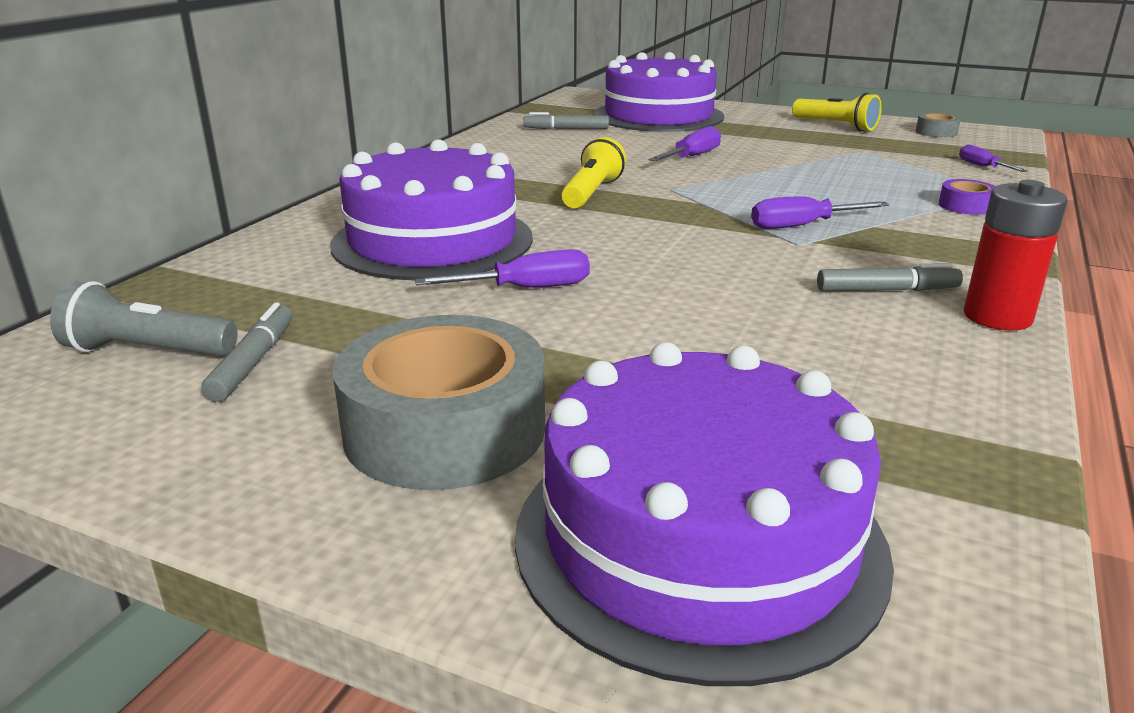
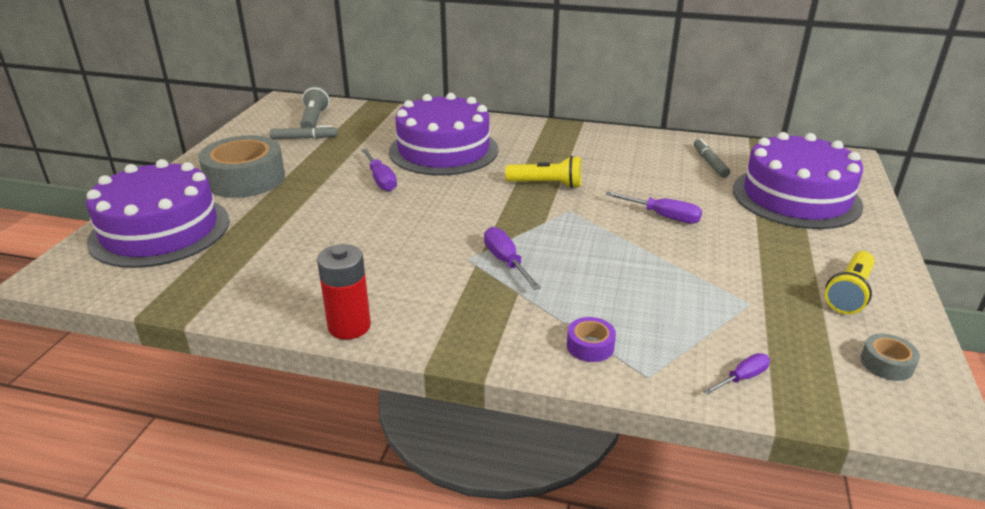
camera: 80 degrees right, 5 degrees up
grey marker [817,263,963,291] -> none

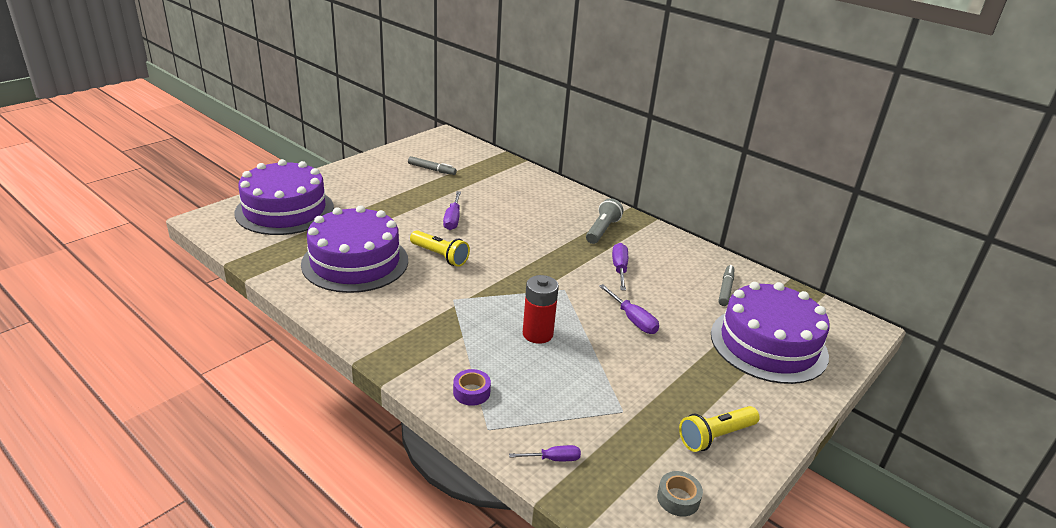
camera: 25 degrees right, 0 degrees up
grey tape [198,135,285,198] -> none
grey flashlight [300,85,330,128] -> grey flashlight moved to [586,198,623,244]
red battery [317,244,371,340] -> red battery moved to [523,275,559,344]
purple cake [389,93,498,176] -> purple cake moved to [301,205,408,293]
purple screwdriver [484,227,541,290] -> purple screwdriver moved to [612,243,628,291]
yellow flashlight [505,156,582,188] -> yellow flashlight moved to [410,230,470,267]

